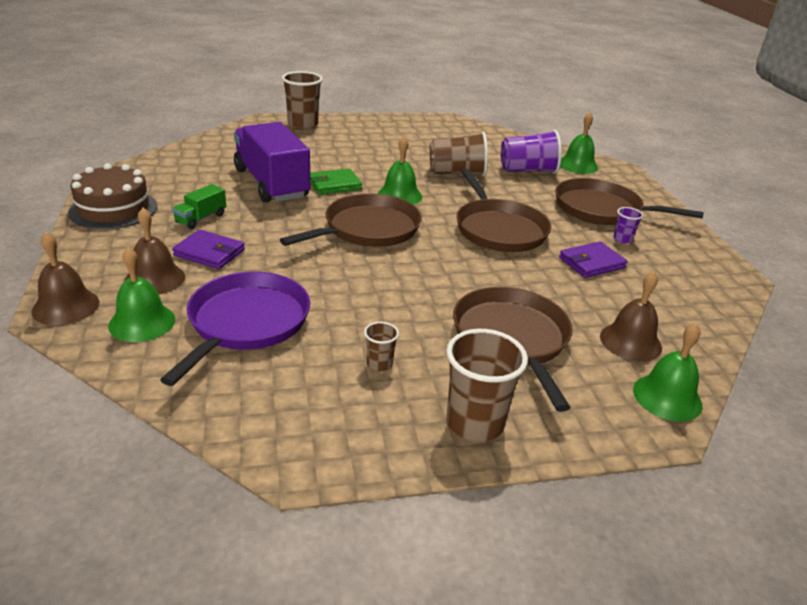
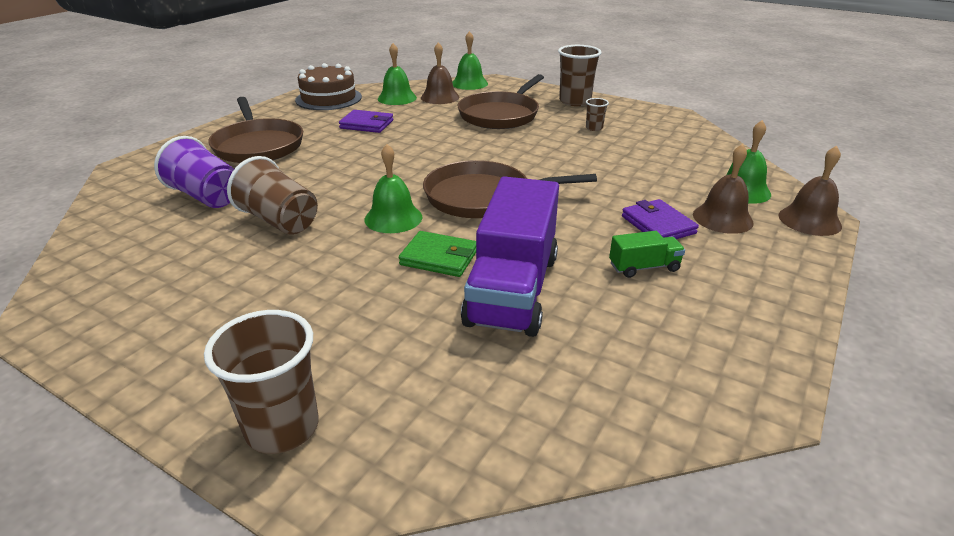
camera: 135 degrees left, 0 degrees up
brown cake [68,163,157,229] -> brown cake moved to [295,63,362,110]
purple pan [160,272,310,386] -> none
brown pan [456,169,551,252] -> none
green bell [560,112,598,174] -> green bell moved to [378,43,417,105]
purple cup [613,207,643,244] -> none

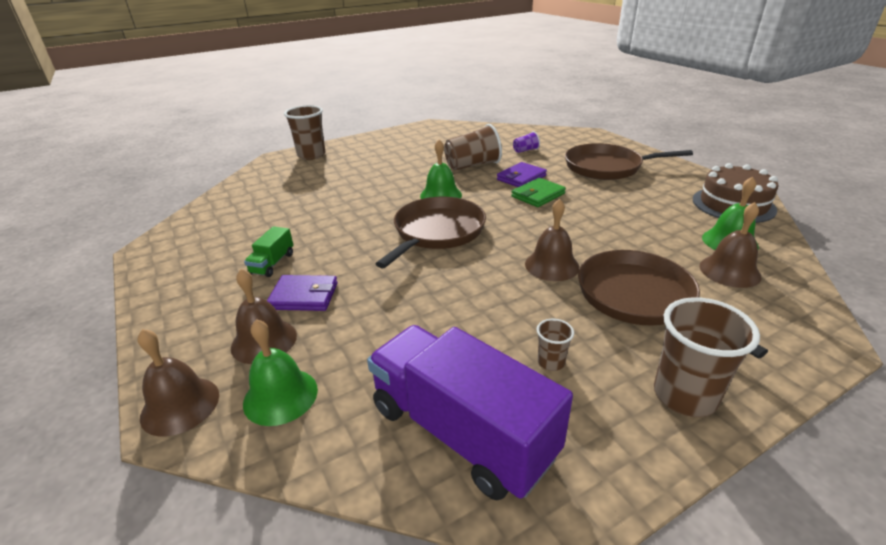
camera: 120 degrees right, 0 degrees up
purple cup [154,136,234,208] -> purple cup [513,131,540,153], size x0.49
purple wallet [339,110,393,133] -> purple wallet moved to [497,162,547,187]
green wallet [399,231,476,277] -> green wallet moved to [511,178,566,207]
green bell [452,31,488,90] -> none
purple truck [461,176,559,337] -> purple truck moved to [367,325,573,500]
none -> brown bell [525,199,580,281]

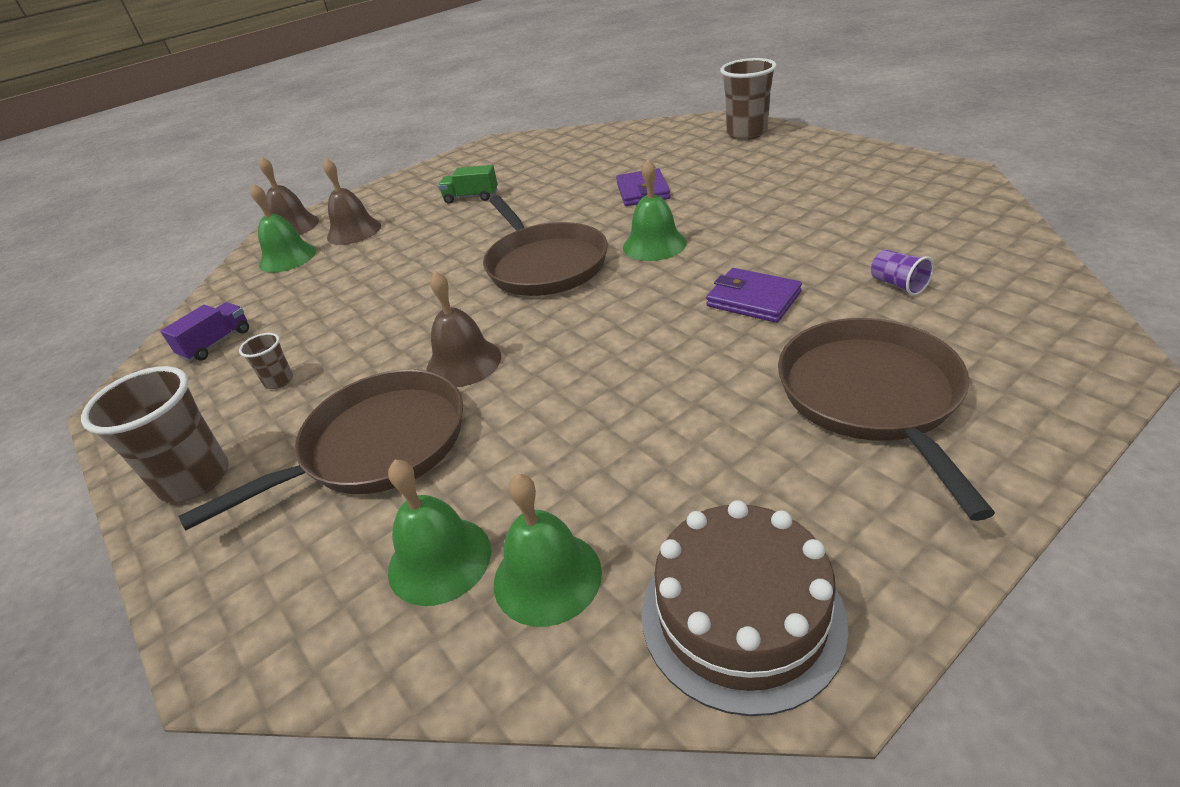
camera: 85 degrees right, 5 degrees up
purple wallet [267,275,338,311] -> purple wallet moved to [616,168,670,206]
purple truck [367,325,573,500] -> purple truck [160,302,249,361], size x0.43
brown pan [376,197,486,269] -> brown pan turned 45 degrees clockwise [483,196,608,296]
brown cup [444,124,502,170] -> none
green wallet [511,178,566,207] -> none
brown bell [700,202,761,288] -> green bell [388,460,491,606]

